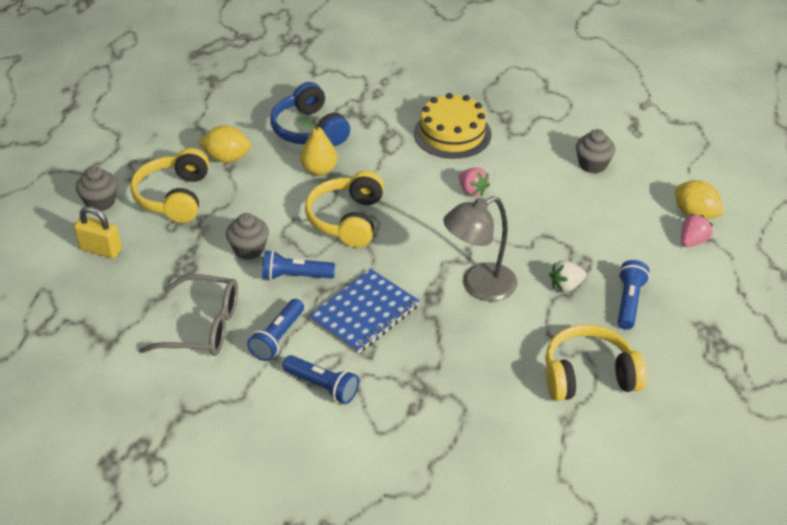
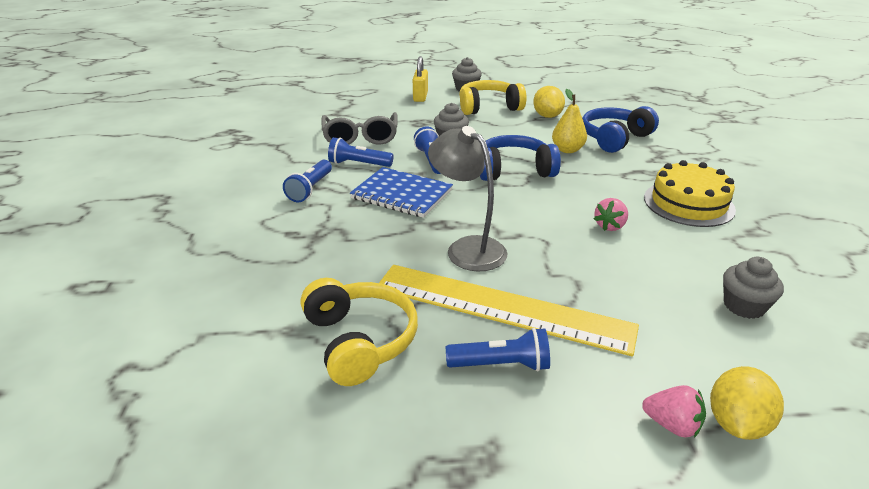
camera: 75 degrees right, 10 degrees down
yellow headphones [305,171,384,248] -> blue headphones [480,135,561,181]
white strawberry [549,260,586,292] -> yellow ruler [379,265,639,357]

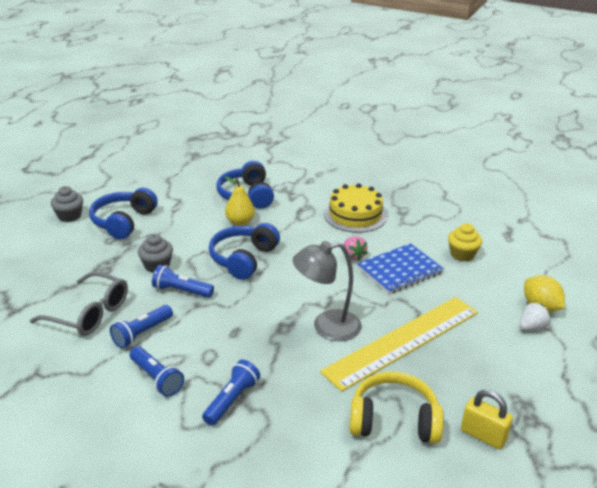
camera: 60 degrees left, 0 degrees up
blue notebook [350,167,453,218] -> blue notebook moved to [357,243,444,294]
yellow padlock [413,56,428,102] -> yellow padlock moved to [461,390,513,449]
blue flashlight [446,328,550,371] -> blue flashlight moved to [202,360,260,426]
yellow headphones [459,80,527,115] -> blue headphones [89,188,158,239]
yellow lemon [533,86,565,118] -> none
pink strawberry [642,385,706,438] -> white strawberry [519,302,551,331]
grey cupcake [723,257,784,319] -> yellow cupcake [448,223,482,261]

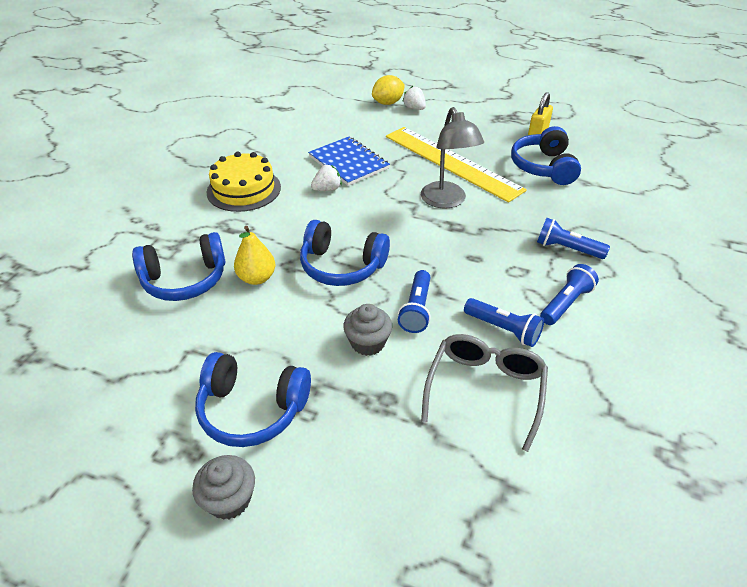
camera: 95 degrees left, 10 degrees up
pink strawberry [344,236,367,261] -> white strawberry [311,165,342,191]
yellow headphones [349,372,444,444] -> blue headphones [511,126,581,185]
yellow cupcake [448,223,482,261] -> none

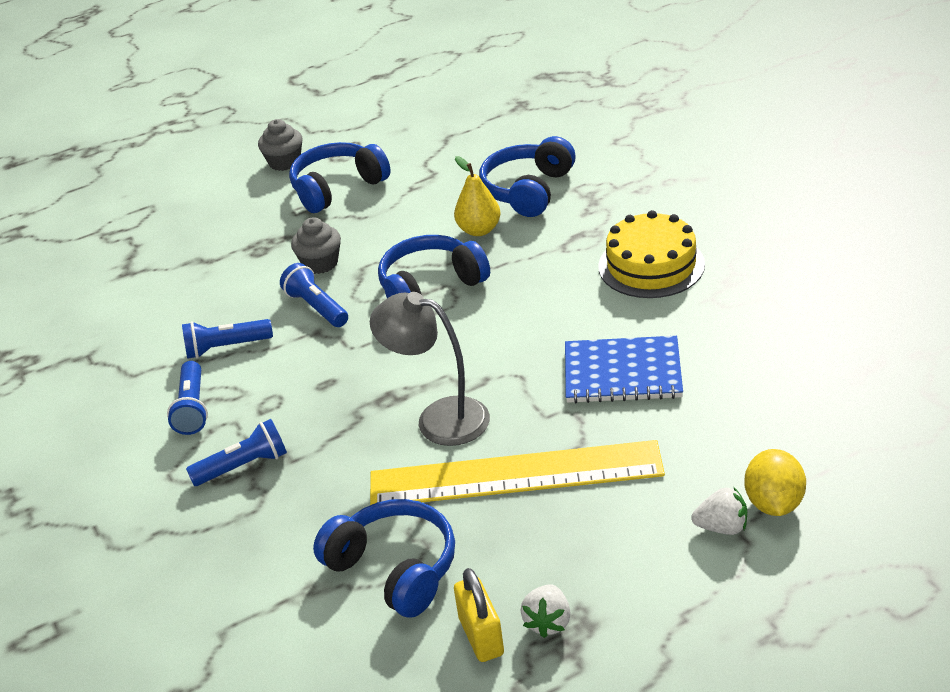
camera: 135 degrees right, 5 degrees down
white strawberry [311,165,342,191] -> white strawberry moved to [520,584,571,638]
grey glasses [421,334,548,452] -> none

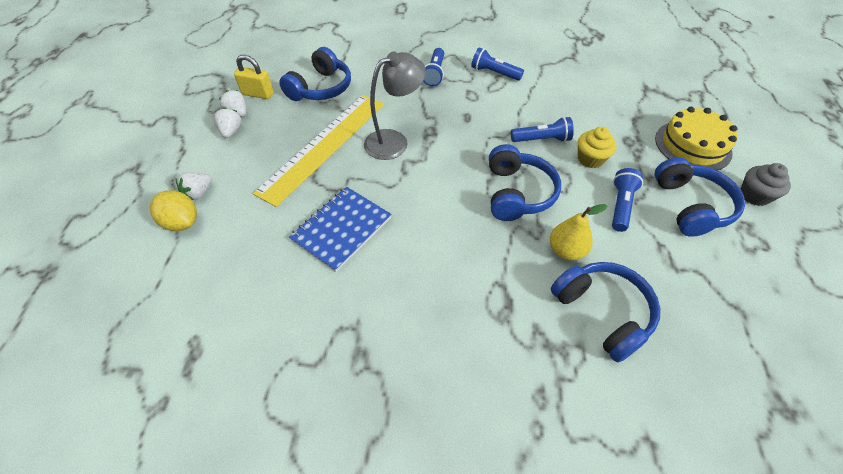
camera: 120 degrees right, 15 degrees up
blue flashlight [182,319,273,359] -> blue flashlight moved to [612,168,643,232]
grey cupcake [291,217,341,274] -> yellow cupcake [578,127,617,168]
blue headphones [313,499,455,618] -> blue headphones turned 45 degrees counterclockwise [279,47,351,101]
yellow cake [598,210,705,298] -> yellow cake moved to [655,107,738,170]
none -> white strawberry [214,107,242,138]

